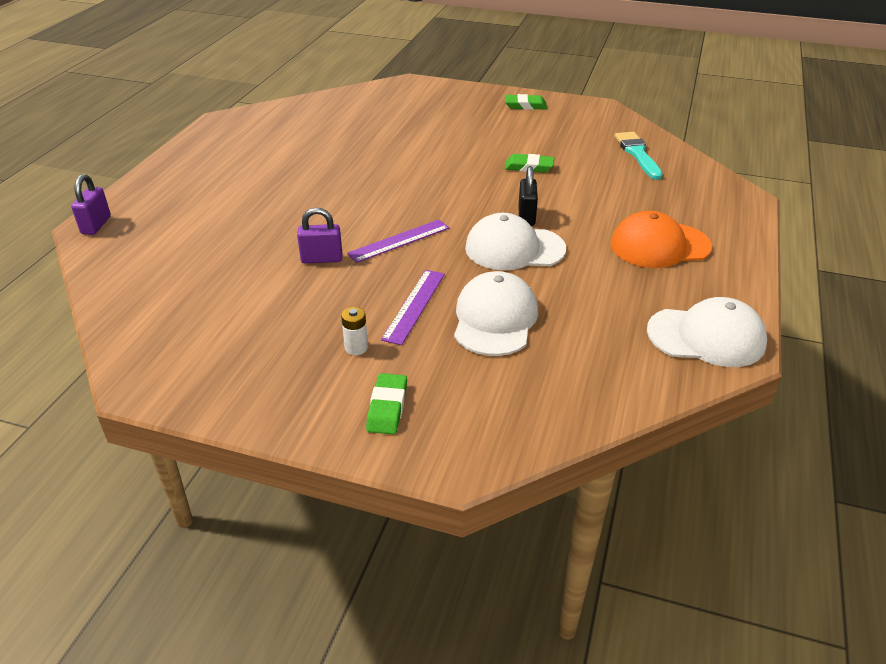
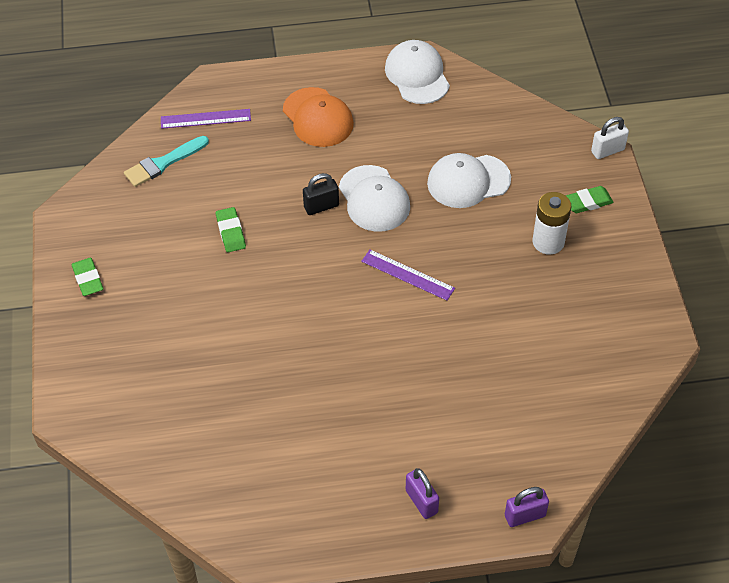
camera: 115 degrees left, 15 degrees up
purple padlock [297,208,342,263] -> purple padlock moved to [406,468,439,519]
white battery [341,307,368,355] -> white battery [533,192,571,255], size x1.86
purple ruler [381,270,445,345] -> purple ruler moved to [161,109,251,129]
none -> white padlock [591,117,629,159]

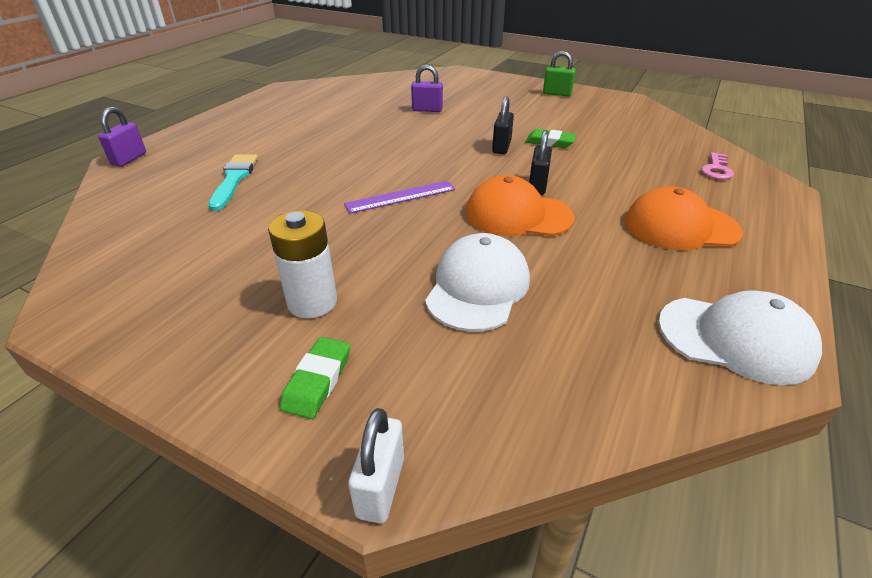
camera: 125 degrees right, 15 degrees down
green eraser [71,257,103,296] -> green padlock [543,51,576,96]
turquoise brush [124,136,209,187] -> turquoise brush moved to [208,154,258,211]
purple ruler [161,109,251,129] -> pink key [701,152,734,180]
white cap [339,165,410,232] -> orange cap [466,175,575,236]
purple padlock [406,468,439,519] -> purple padlock moved to [411,65,443,112]
none -> black padlock [492,97,514,154]

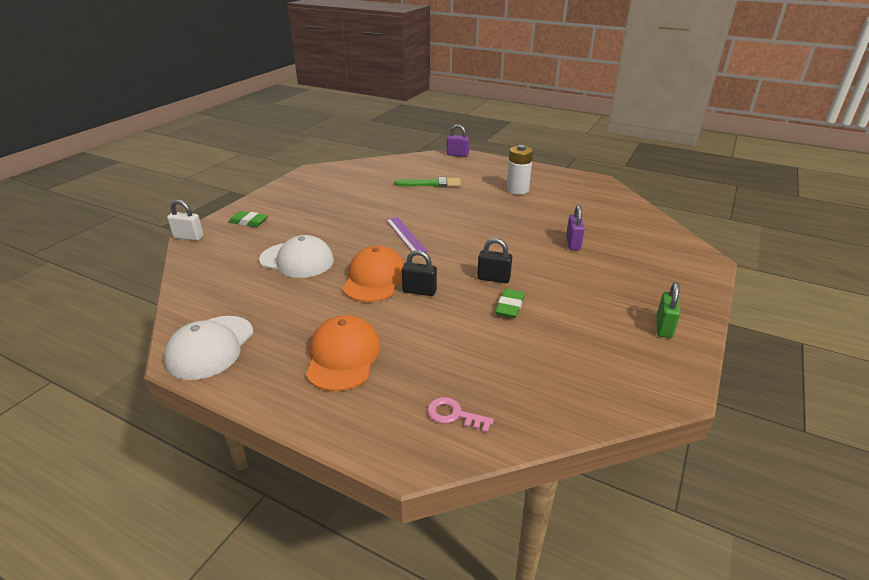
camera: 90 degrees right, 5 degrees down
turquoise brush [208,154,258,211] -> green brush [394,177,461,187]
white battery [268,210,337,318] -> white battery moved to [507,145,533,195]

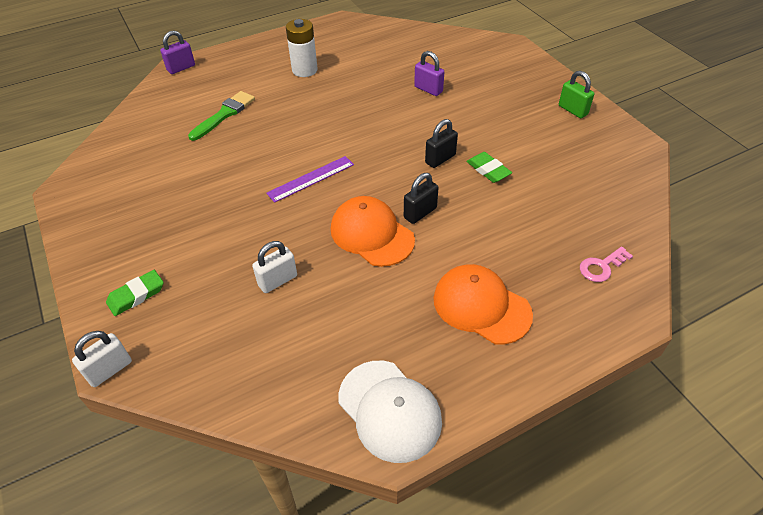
camera: 55 degrees left, 15 degrees up
white cap [259,235,334,278] -> white padlock [252,241,297,293]
purple ruler [386,217,428,253] -> purple ruler turned 45 degrees counterclockwise [266,156,354,203]

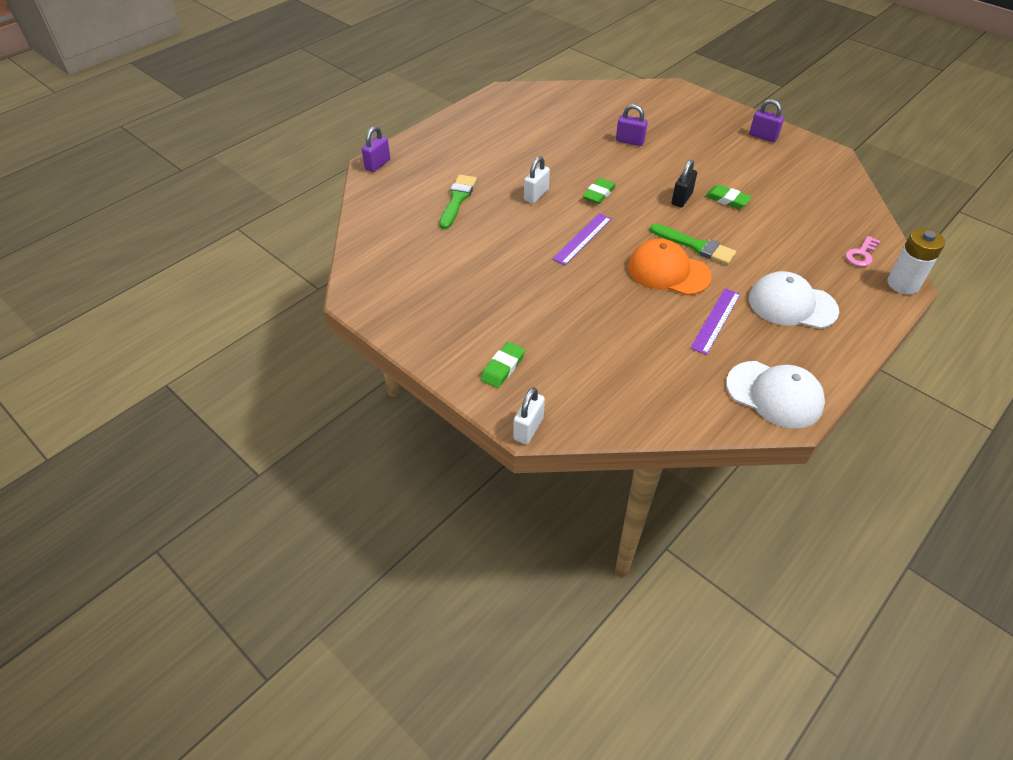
camera: 20 degrees left, 0 degrees up
white padlock [252,241,297,293] -> white padlock moved to [524,156,550,204]
white battery [286,19,318,77] -> white battery moved to [887,228,945,295]
black padlock [404,173,439,224] -> green brush [650,224,736,265]
orange cap [433,264,533,344] -> white cap [749,271,839,329]
green padlock [559,71,594,118] -> purple padlock [749,99,784,142]
none -> green eraser [582,178,616,204]
none -> purple ruler [690,288,741,355]

